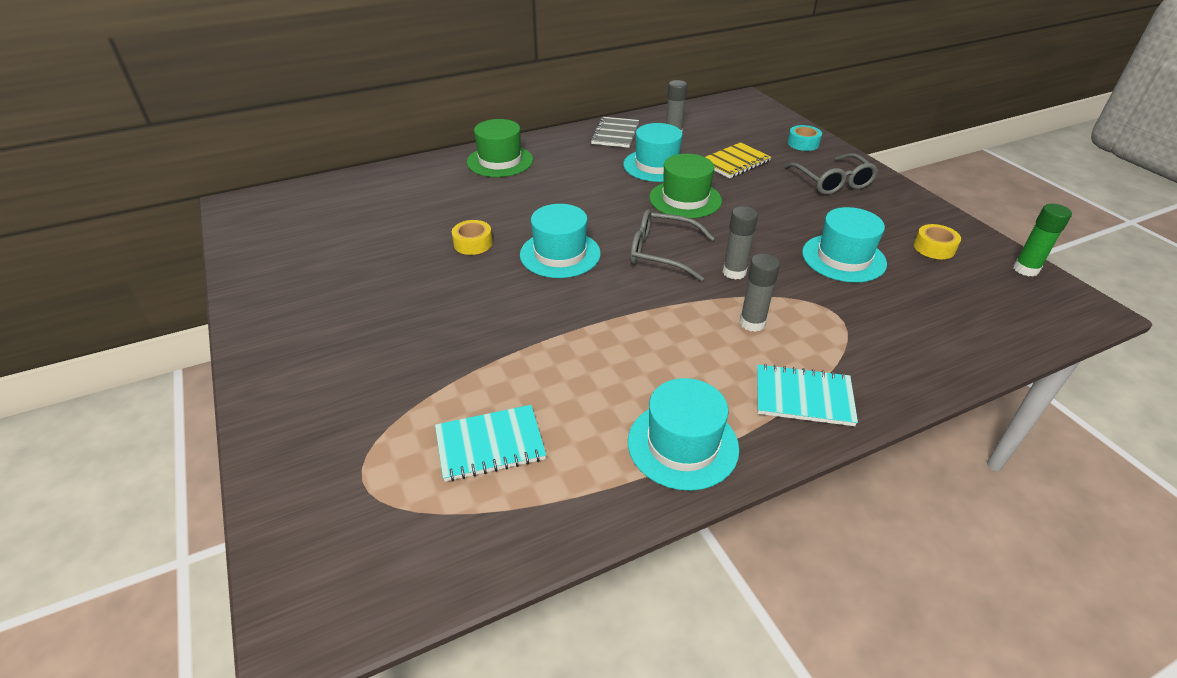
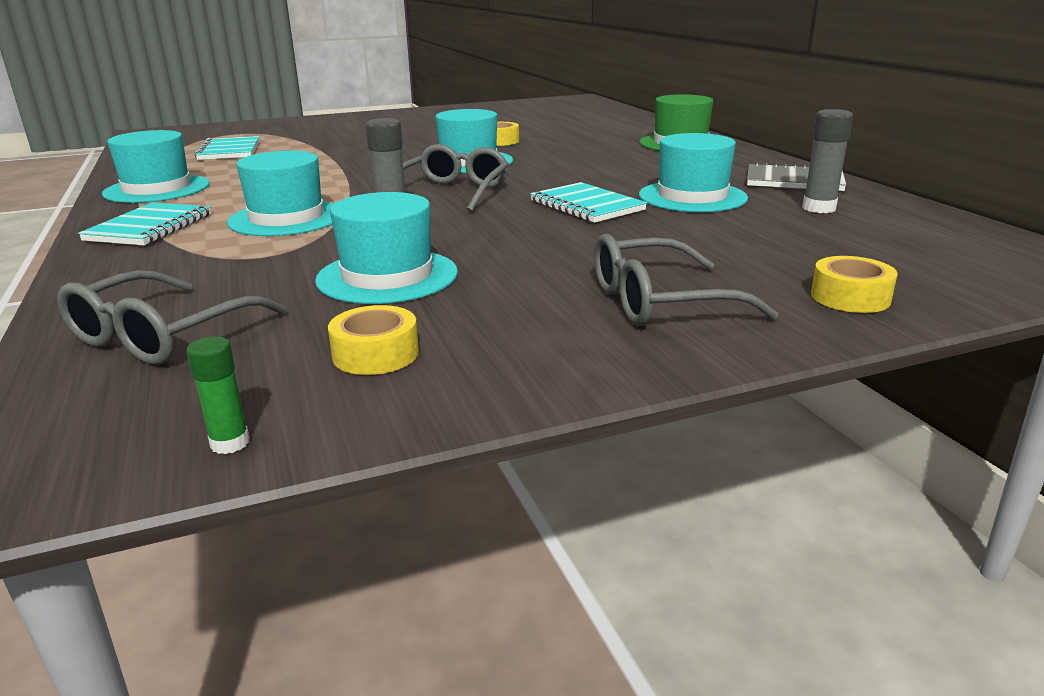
camera: 95 degrees right, 15 degrees down
green hat [649,154,722,218] -> turquoise notebook [530,182,647,223]
yellow notebook [706,142,771,178] -> none
grey glue stick [740,254,780,332] -> turquoise hat [227,151,334,236]
turquoise tape [788,125,822,151] -> yellow tape [811,256,898,313]
green glue stick [1013,204,1072,277] -> green glue stick [186,337,250,454], size x0.62
none -> grey glasses [57,270,287,365]

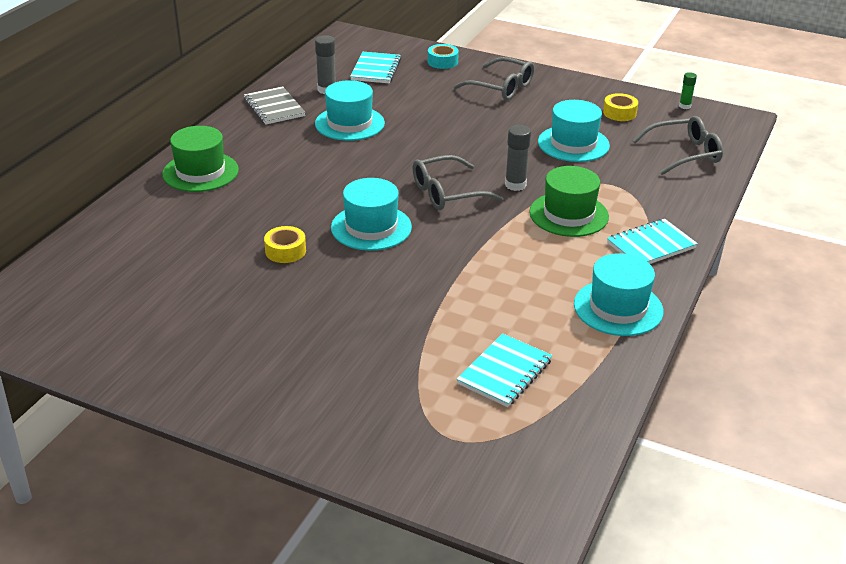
camera: 135 degrees left, 10 degrees up
turquoise hat [227,151,334,236] -> green hat [529,166,609,237]
turquoise notebook [530,182,647,223] -> turquoise notebook moved to [350,52,401,83]
yellow tape [811,256,898,313] -> turquoise tape [428,44,459,69]

